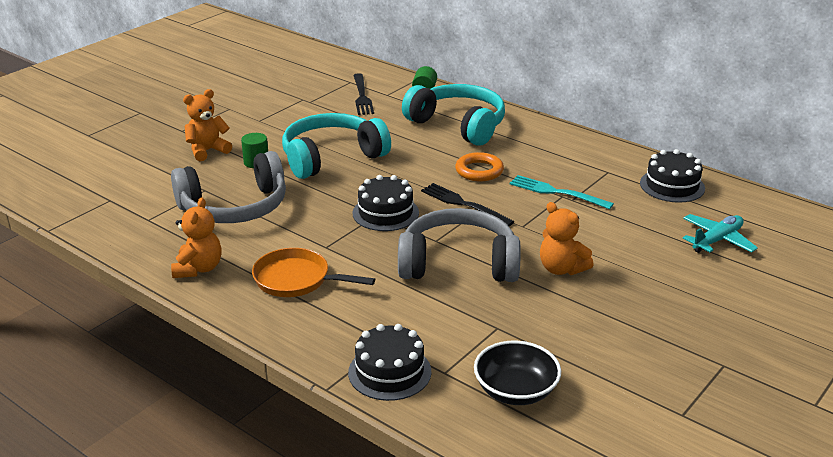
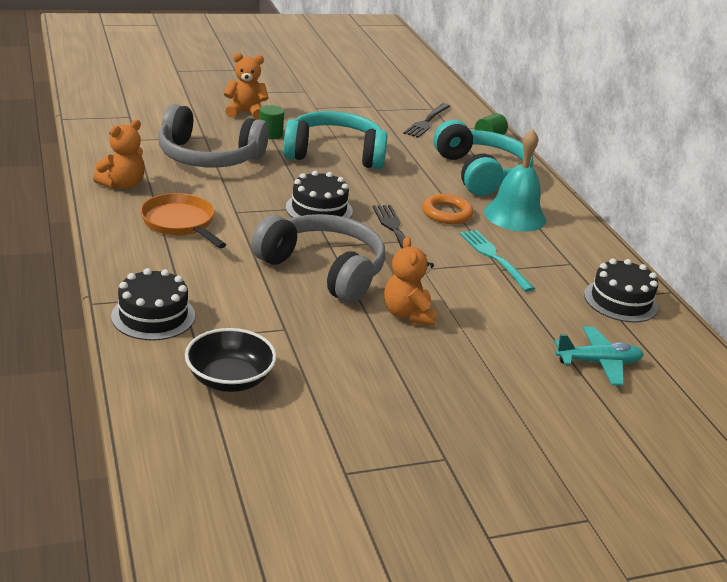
camera: 30 degrees right, 0 degrees up
none -> turquoise bell [484,130,546,232]

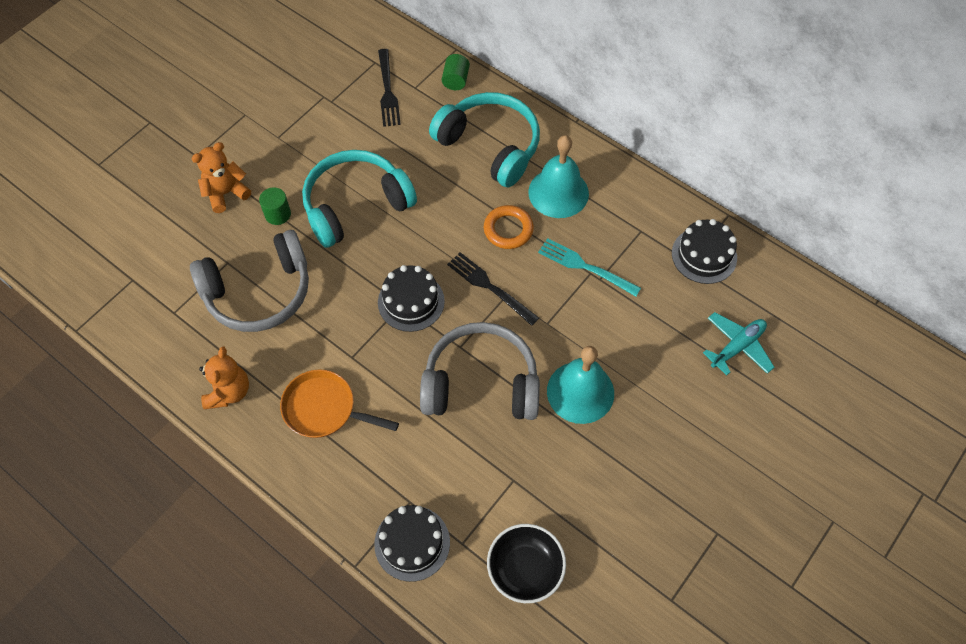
camera: 30 degrees left, 30 degrees up
orange teddy bear [384,236,437,326] -> turquoise bell [547,346,614,424]

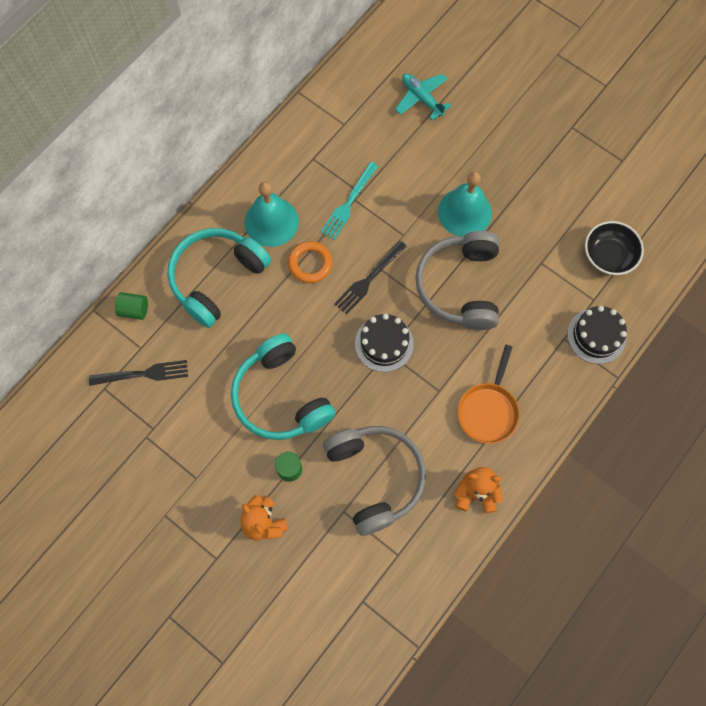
camera: 90 degrees left, 10 degrees up
black cake [672,219,737,284] -> none

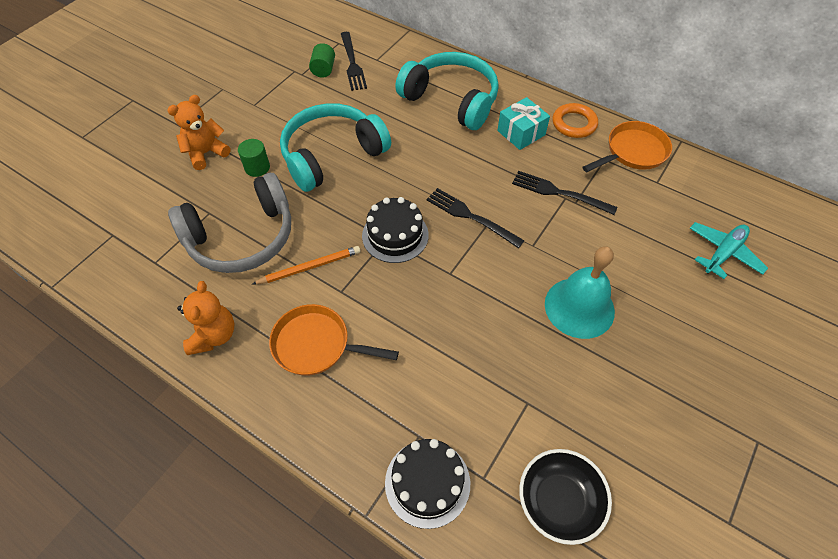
camera: 85 degrees right, 15 degrees down
green cylinder [115,292,148,320] -> green cylinder moved to [309,43,335,78]
turquoise bell [245,182,299,247] -> turquoise gift [497,97,550,150]
orange ring [288,241,332,283] -> orange ring moved to [552,103,598,138]
turquoise fork [320,162,379,240] -> black fork [512,171,617,215]
grey headphones [415,231,499,330] -> none
none -> orange pencil [252,246,360,284]
none -> orange pan [583,121,672,172]

